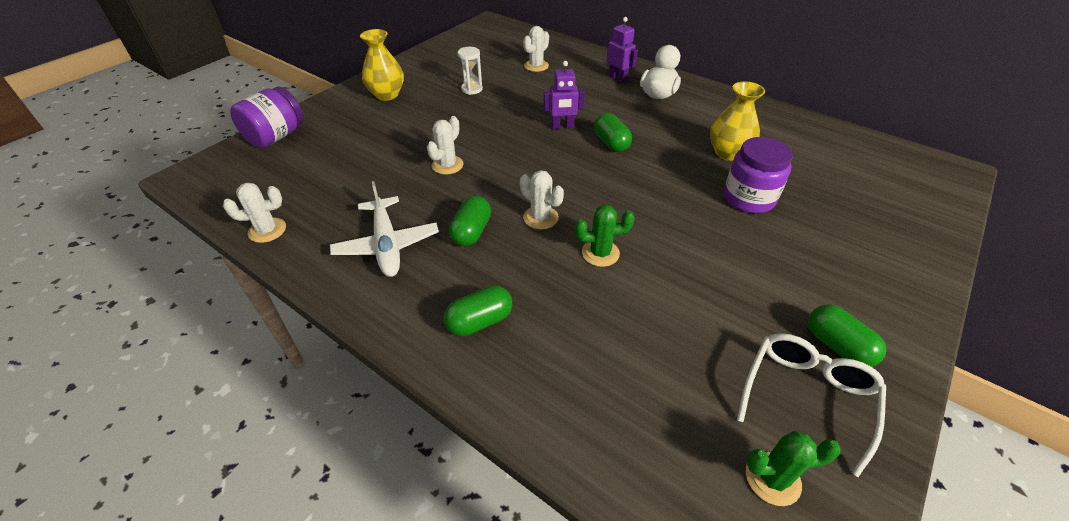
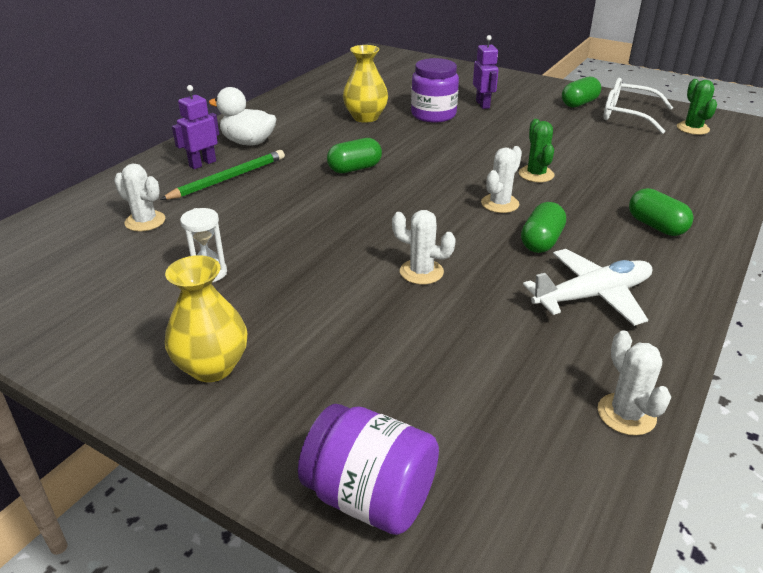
camera: 95 degrees left, 10 degrees down
green capsule [449,196,491,246] -> green capsule turned 75 degrees counterclockwise [521,202,566,253]
purple robot [543,61,585,129] -> purple robot moved to [473,35,499,109]
none -> green pencil [160,150,285,200]

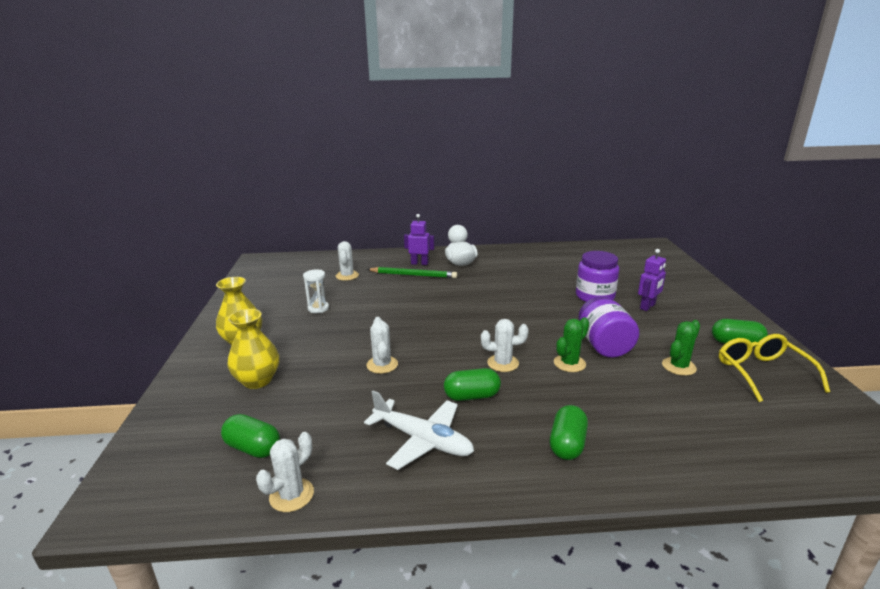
camera: 55 degrees right, 10 degrees down
purple jar [298,404,439,535] -> purple jar moved to [578,297,639,358]
green capsule [327,138,382,173] -> green capsule moved to [221,414,280,458]
yellow vase [343,45,388,123] -> yellow vase moved to [227,309,279,389]
white glasses [604,78,673,134] -> yellow glasses [719,334,830,402]
green cactus [677,79,717,135] -> green cactus moved to [662,320,700,376]

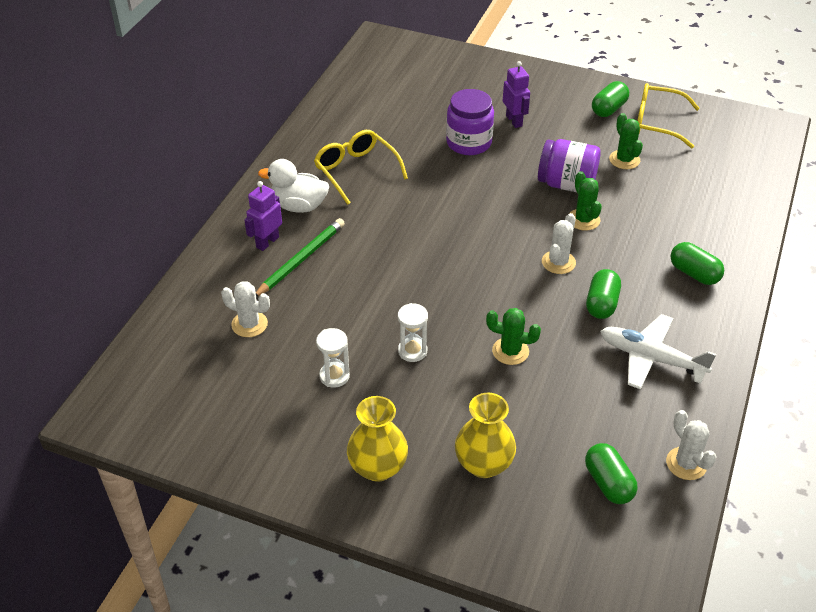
camera: 65 degrees left, 20 degrees up
green capsule [221,414,280,458] -> green capsule turned 75 degrees counterclockwise [585,443,638,504]
white plane [364,391,474,470] -> white plane turned 120 degrees counterclockwise [600,314,716,390]
white cactus [366,317,398,374] -> green cactus [486,308,541,365]
none -> yellow glasses [314,130,408,205]
none -> white hourglass [398,303,428,362]

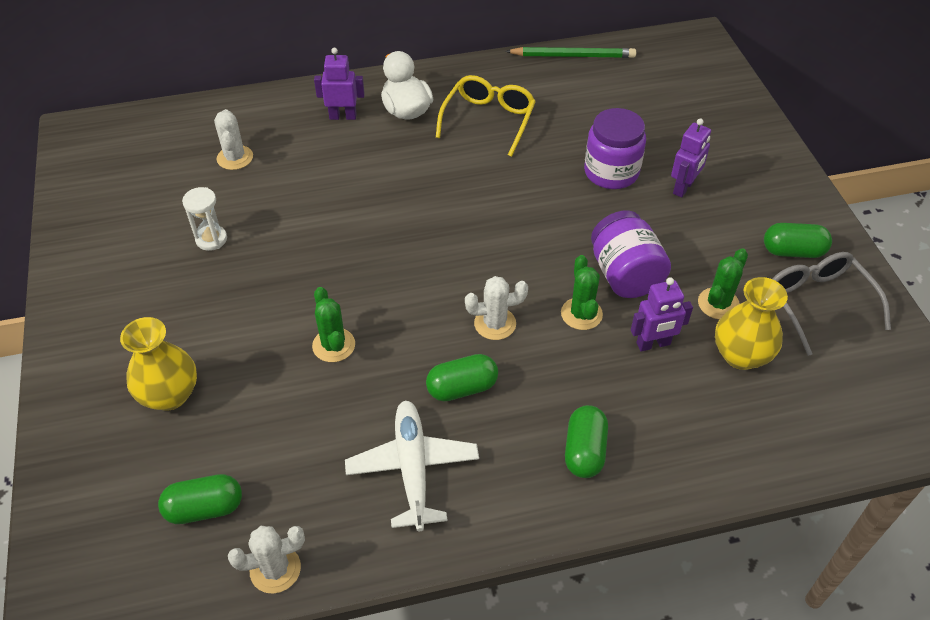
camera: 55 degrees right, 5 degrees up
green pencil [256,218,345,297] -> green pencil moved to [505,47,636,58]
yellow vase [347,396,408,482] -> yellow vase moved to [715,277,788,370]
white hourglass [398,303,428,362] -> none
green cactus [569,171,602,231] -> green cactus turned 45 degrees counterclockwise [561,255,603,330]
green capsule [585,443,638,504] -> green capsule turned 45 degrees clockwise [158,474,242,524]
yellow glasses [637,83,700,148] -> grey glasses [772,252,891,356]
white cactus [666,410,716,480] -> white cactus turned 45 degrees clockwise [228,526,305,594]
none -> purple robot [631,277,693,352]

